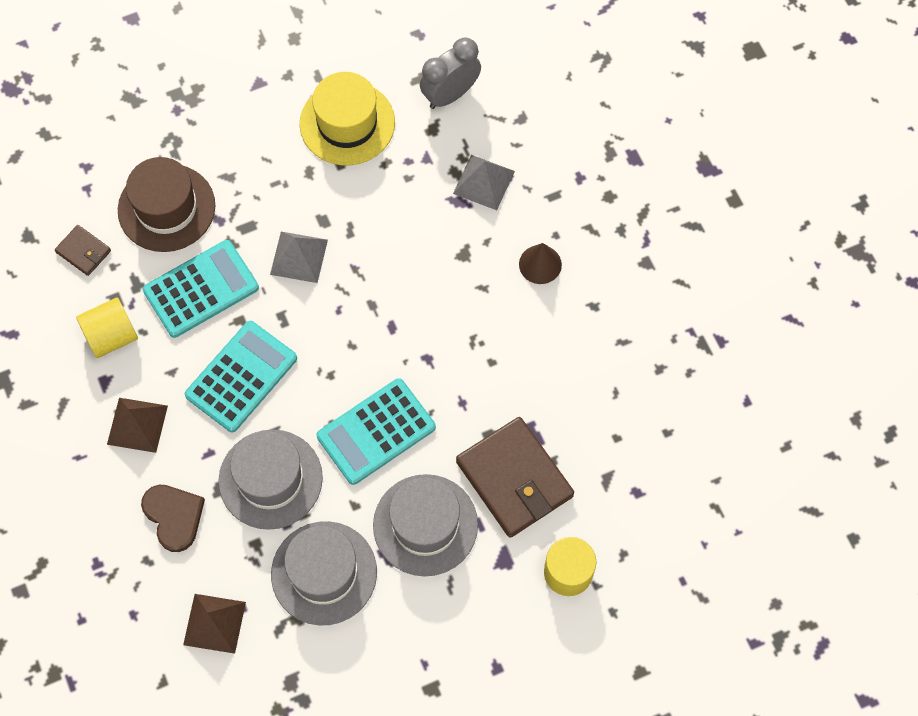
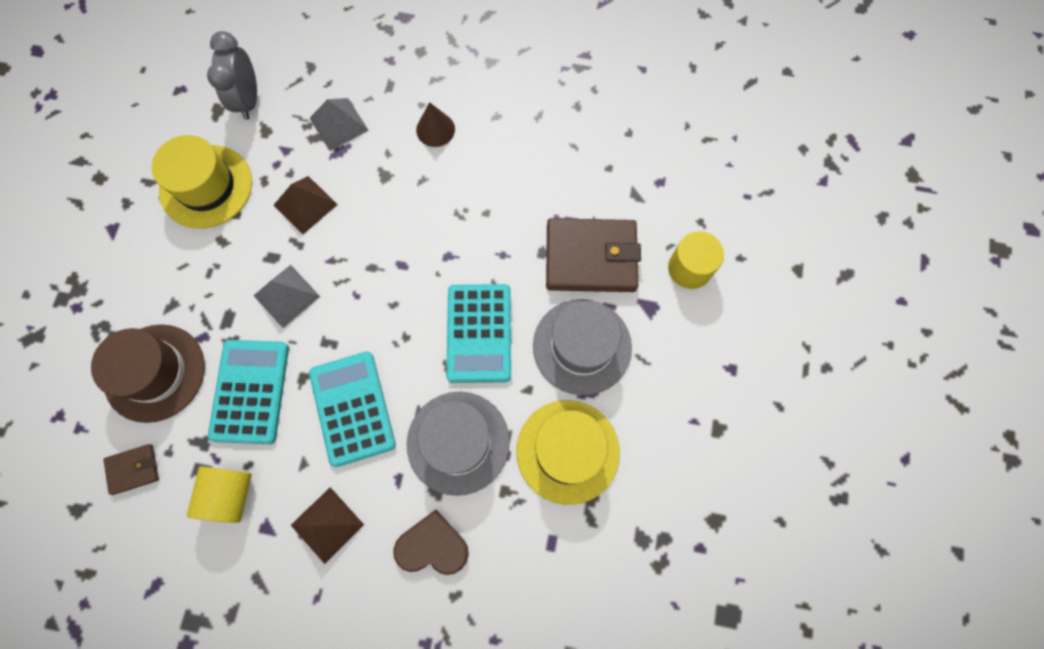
camera: 55 degrees left, 5 degrees up
brown pyramid [183,594,246,654] -> brown pyramid moved to [274,176,338,234]
grey hat [271,521,377,625] -> yellow hat [517,400,620,505]

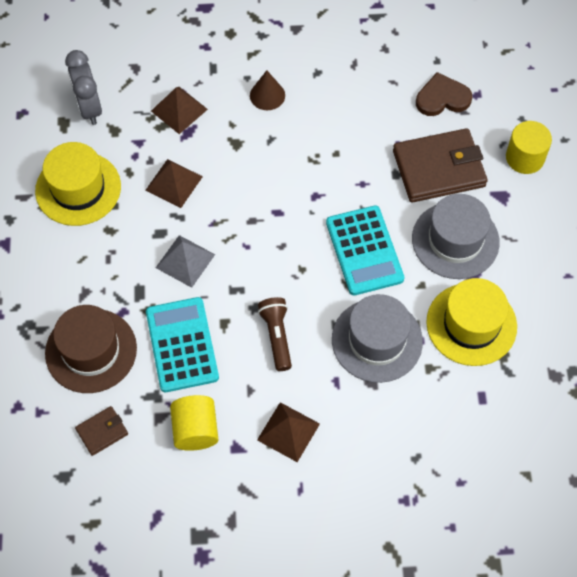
camera: 15 degrees left, 10 degrees down
grey pyramid [309,98,369,151] -> brown pyramid [151,87,208,134]
turquoise calculator [309,351,396,467] -> brown flashlight [258,297,292,371]
brown heart [393,510,469,575] -> brown heart moved to [416,72,472,116]

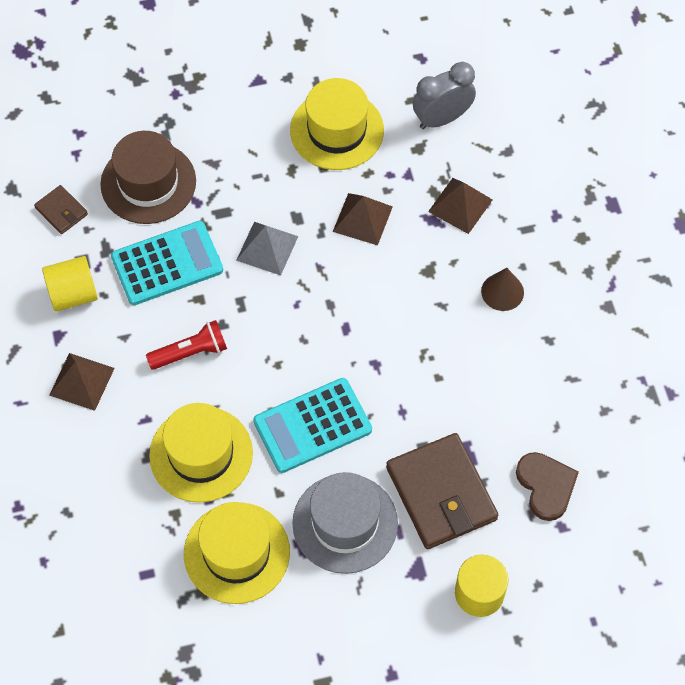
camera: 80 degrees right, 0 degrees up
brown flashlight [258,297,292,371] -> red flashlight [146,320,227,370]
grey hat [332,294,423,383] -> yellow hat [149,403,253,503]

